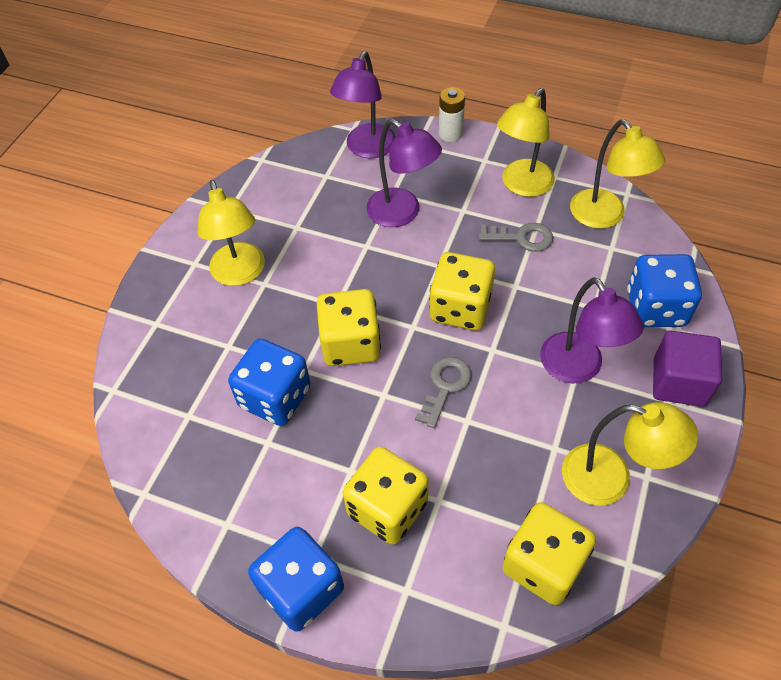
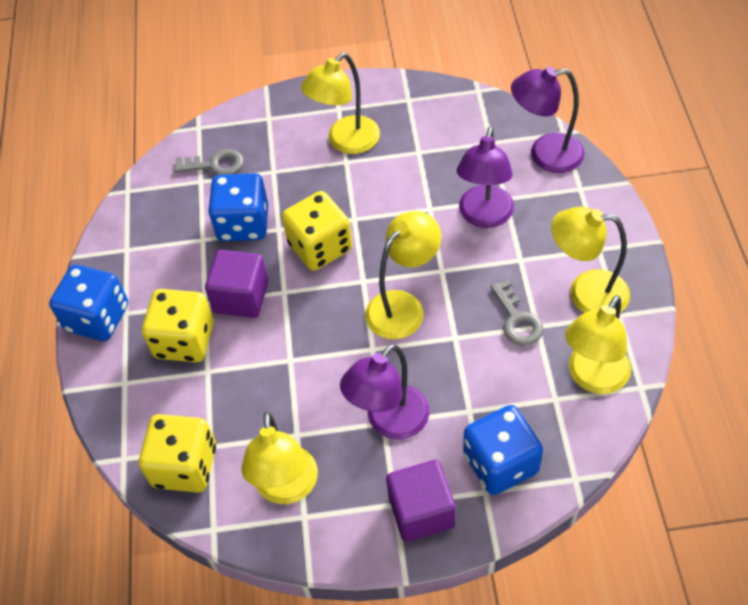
camera: 65 degrees right, 0 degrees up
grey key [415,357,472,428] -> grey key moved to [174,149,244,175]
yellow dice [429,252,495,330] -> yellow lamp [365,211,441,339]
white battery [439,87,465,142] -> none
none -> purple cube [205,250,269,318]

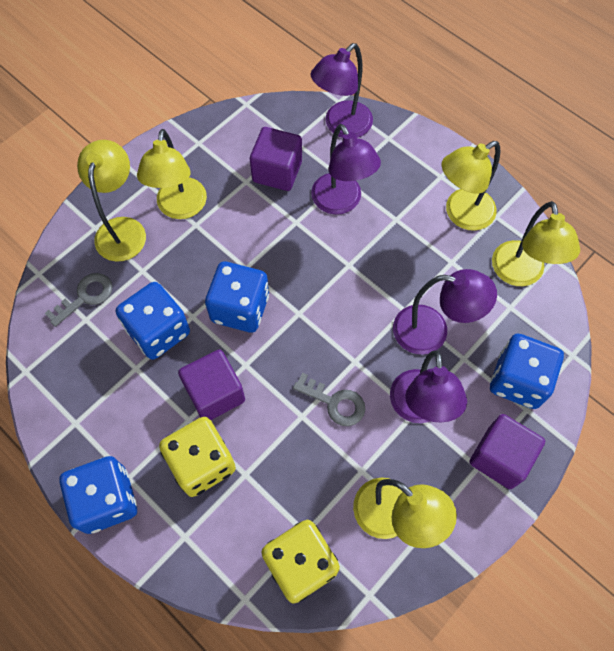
camera: 45 degrees left, 10 degrees up
yellow dice [282,191,352,271] -> blue dice [205,261,269,333]
yellow lamp [365,211,441,339] -> yellow lamp moved to [77,140,146,262]
grey key [491,279,543,346] -> grey key moved to [293,373,365,426]
none -> purple cube [250,127,302,191]
none -> purple lamp [393,269,497,355]

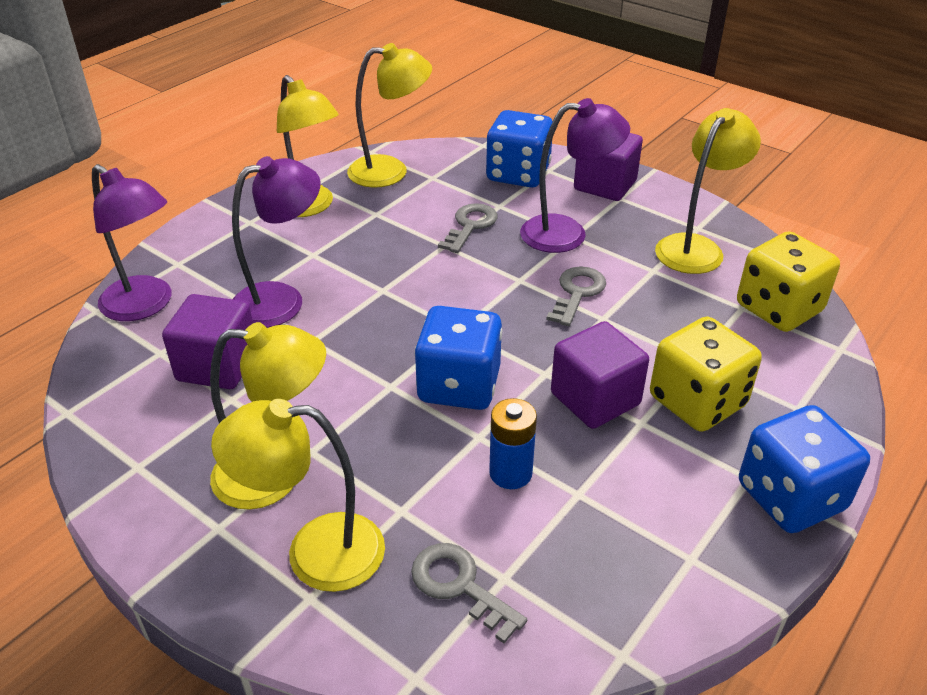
camera: 95 degrees left, 25 degrees down
blue dice [116,282,190,360] -> blue battery [489,398,537,489]
purple lamp [393,269,497,355] -> grey key [438,203,498,253]

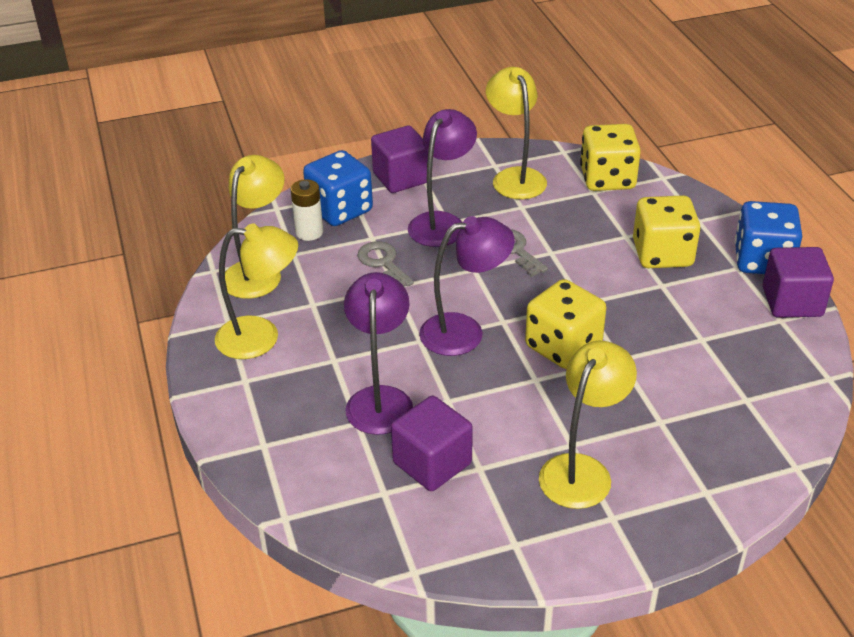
camera: 55 degrees left, 0 degrees up
purple lamp [92,164,172,321] -> purple lamp moved to [419,216,515,356]
yellow lamp [211,399,385,592] -> none
grey key [411,543,527,643] -> none
blue dice [414,306,502,410] -> yellow dice [525,279,606,369]
blue battery [489,398,537,489] -> none
purple cube [551,321,649,429] -> purple cube moved to [763,247,834,318]
none -> white battery [291,179,323,241]

